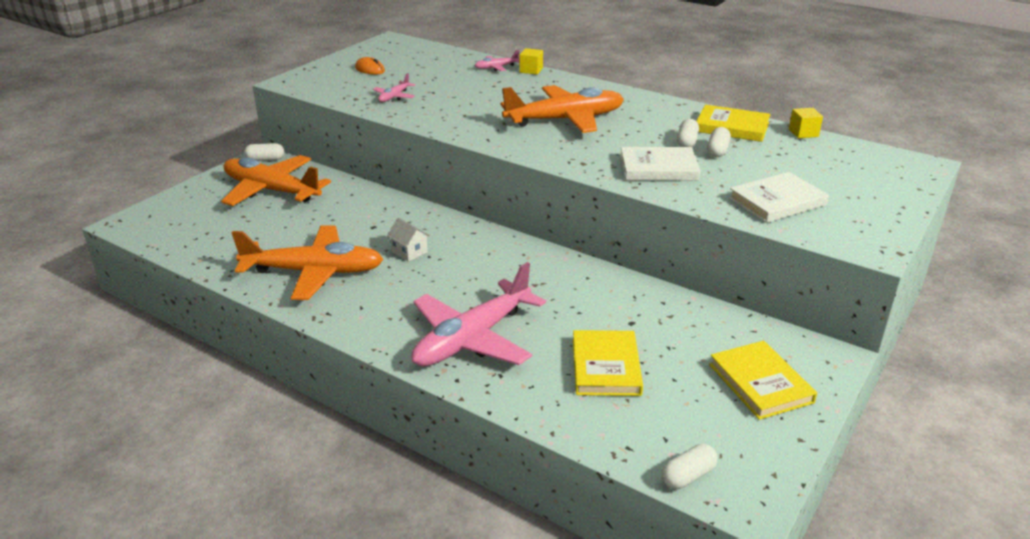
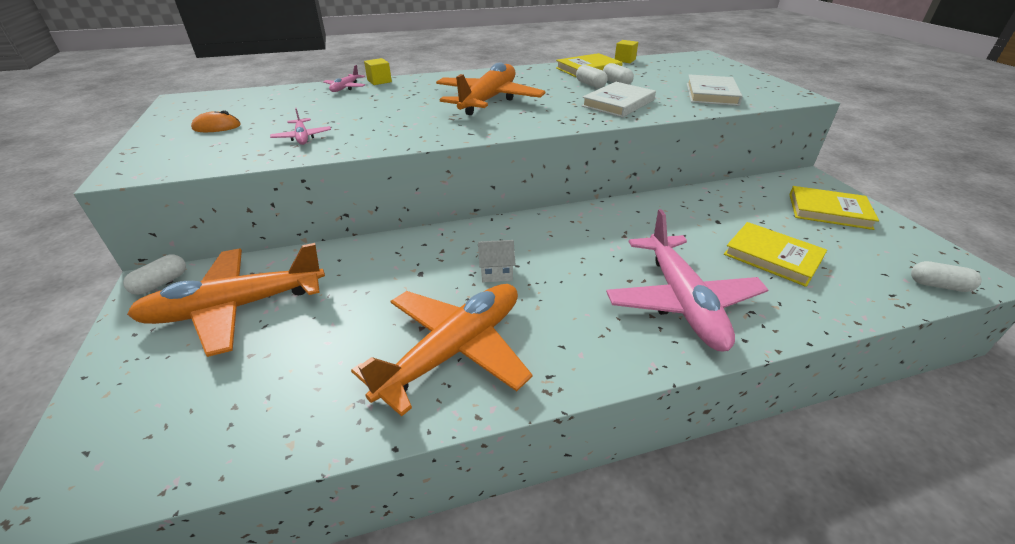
camera: 50 degrees left, 5 degrees up
white capsule [661,444,718,489] -> white capsule turned 75 degrees counterclockwise [911,261,982,292]

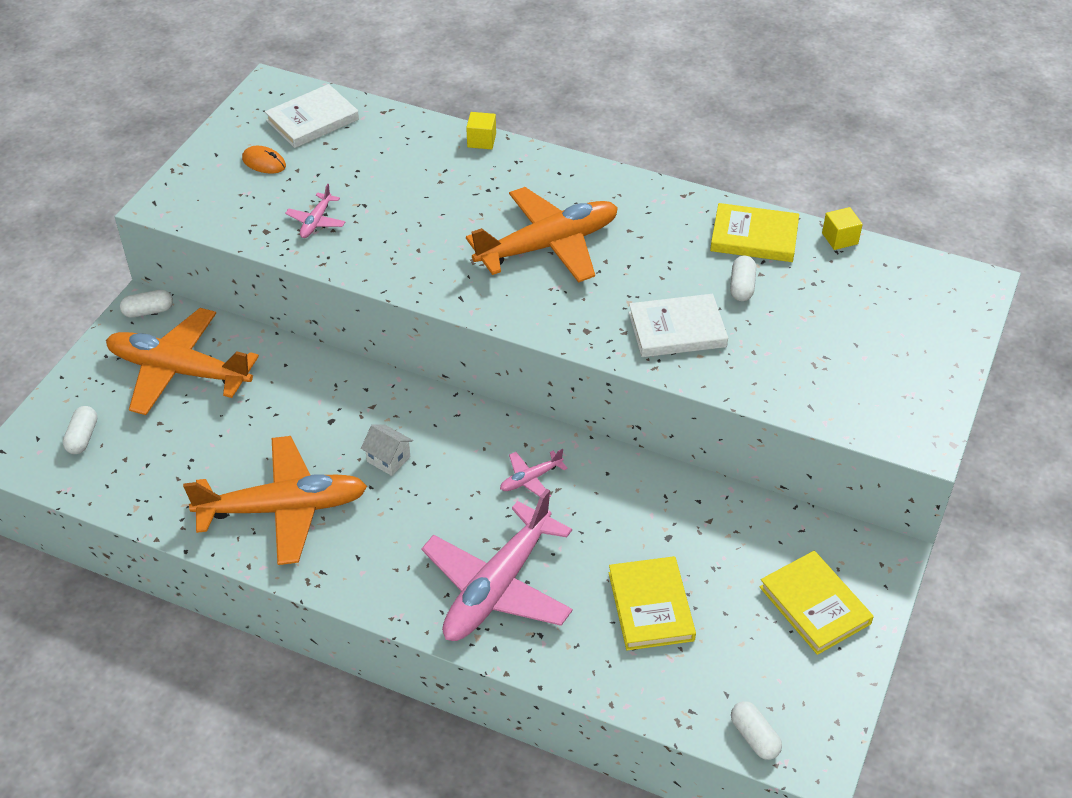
camera: 40 degrees right, 10 degrees up
pink plane [323,65,365,92] -> pink plane moved to [500,449,568,497]
white capsule [576,65,608,88] -> white capsule moved to [63,406,97,454]
white book [687,74,743,106] -> white book moved to [265,84,359,148]

